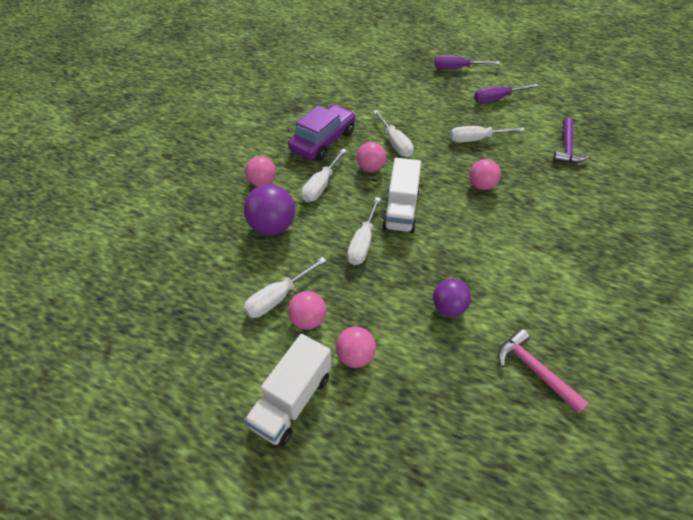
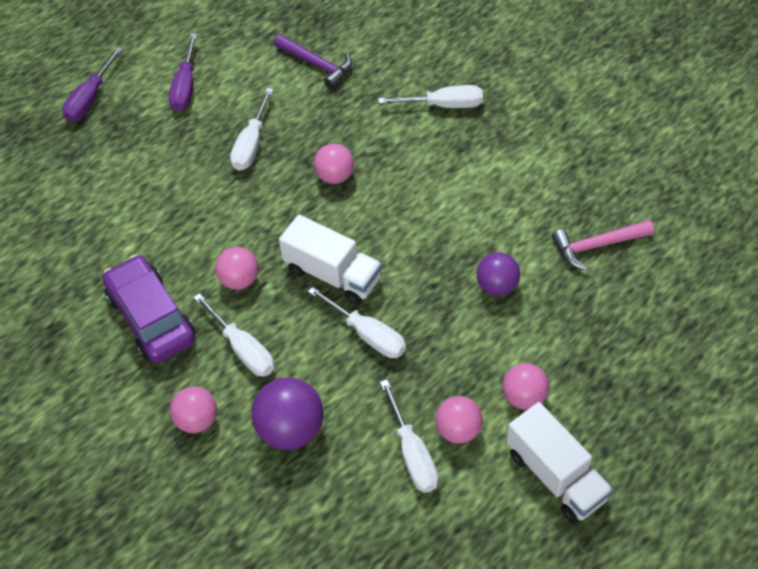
camera: 65 degrees left, 5 degrees up
white screwdriver [373,110,414,157] -> white screwdriver moved to [378,85,483,108]

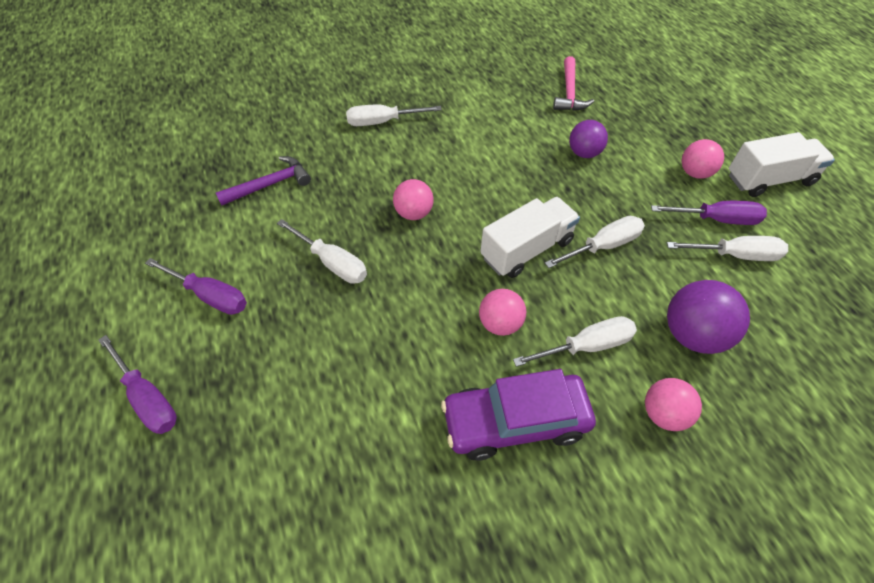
camera: 70 degrees left, 0 degrees up
white screwdriver [378,85,483,108] -> white screwdriver turned 120 degrees counterclockwise [346,105,442,126]
pink ball [435,396,483,443] -> purple screwdriver [651,201,767,225]

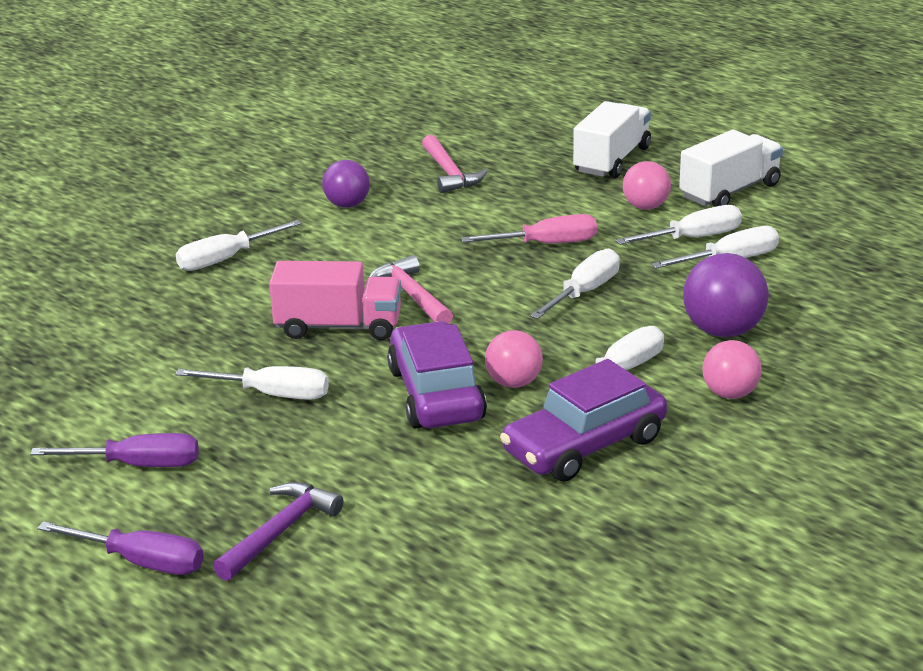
camera: 25 degrees left, 25 degrees down
purple hammer [216,156,311,206] -> purple hammer moved to [213,482,343,581]
pink ball [393,179,434,220] -> pink truck [269,261,401,340]
white truck [480,197,580,278] -> white truck moved to [573,101,651,178]
purple ball [569,120,608,158] -> purple ball moved to [322,160,370,208]
purple screwdriver [651,201,767,225] -> white screwdriver [615,205,742,245]
none -> pink hammer [369,255,453,324]
none -> purple car [387,321,487,428]
none -> pink screwdriver [461,214,597,244]

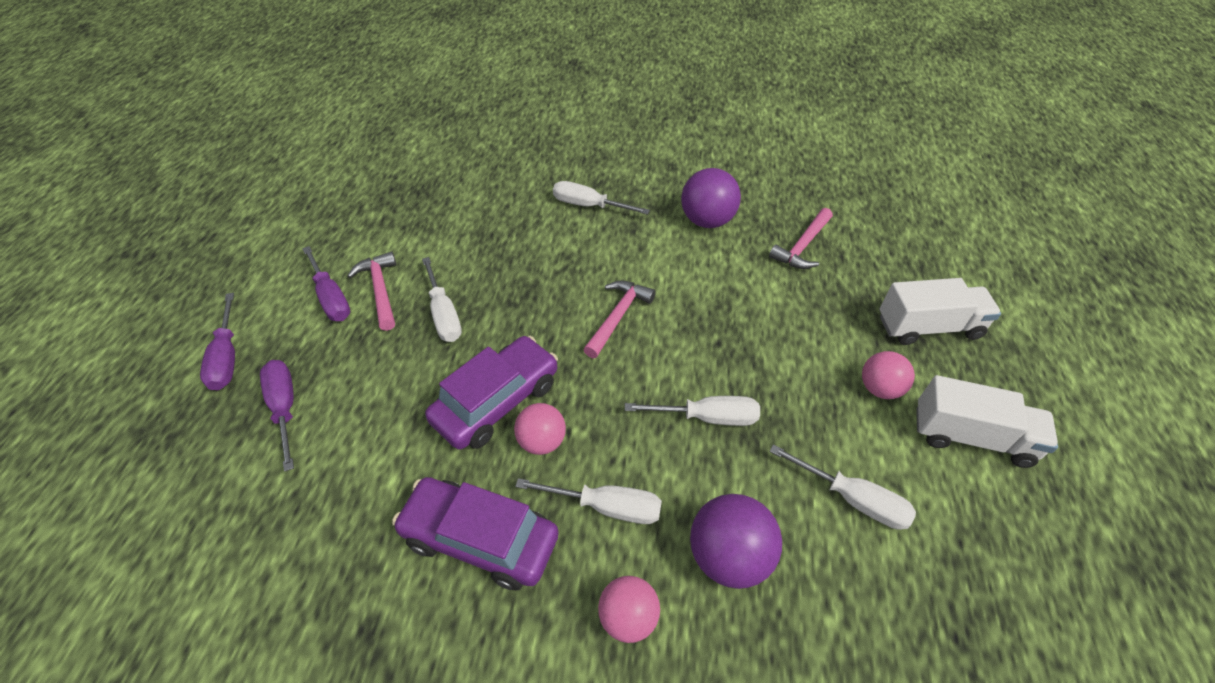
camera: 55 degrees right, 20 degrees up
purple hammer [213,482,343,581] -> purple screwdriver [260,360,294,472]
pink truck [269,261,401,340] -> none
purple ball [322,160,370,208] -> purple ball [681,168,741,228], size x1.52
pink screwdriver [461,214,597,244] -> none
white screwdriver [615,205,742,245] -> none
none -> pink hammer [347,251,396,331]

